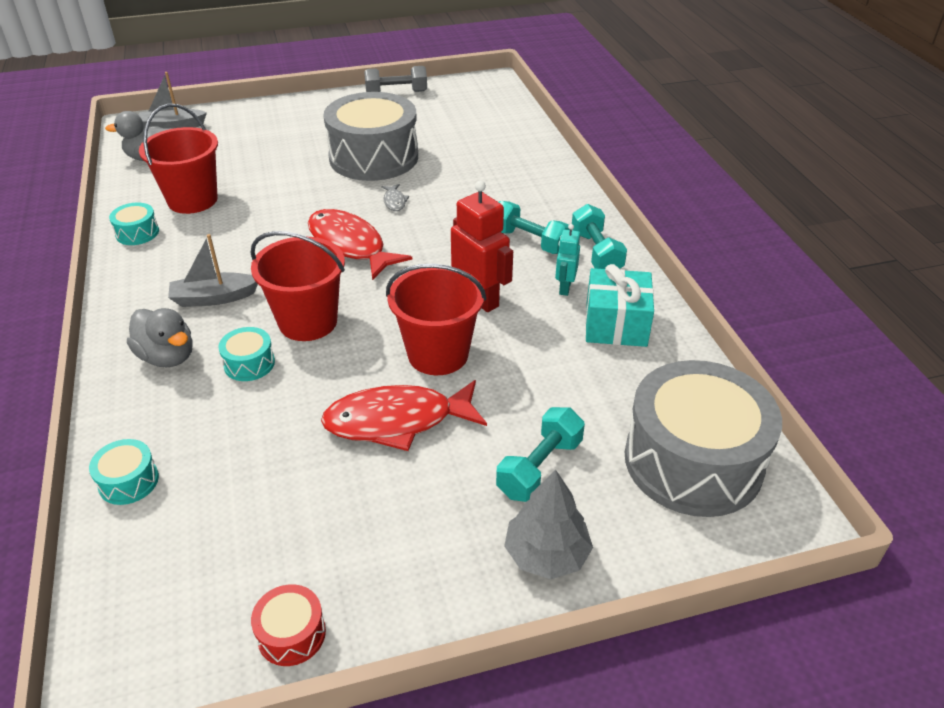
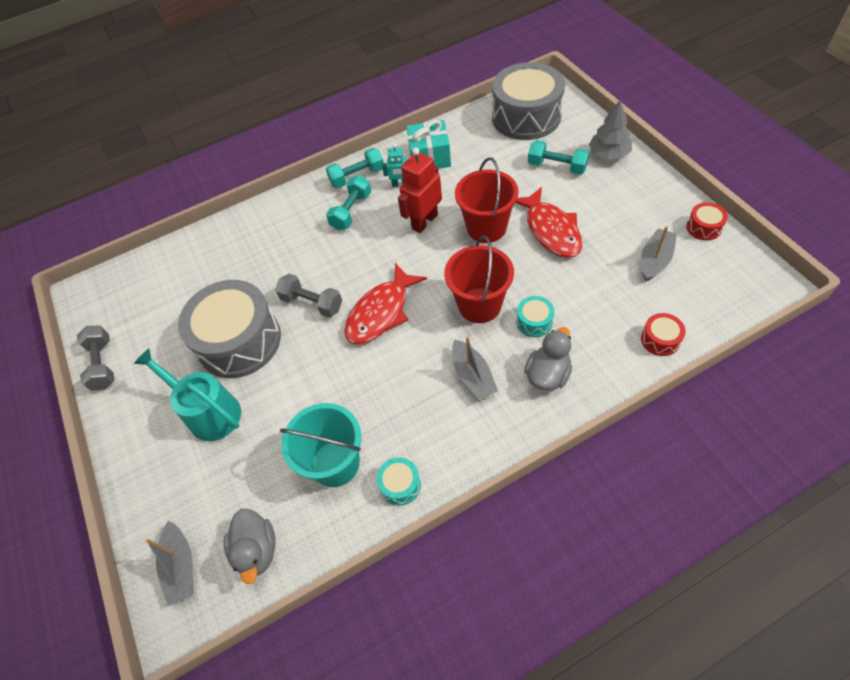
camera: 95 degrees left, 15 degrees up
turquoise drum [89,439,159,505] -> red drum [641,313,686,356]
red bucket [139,104,218,214] -> turquoise bucket [280,403,361,487]
grey fish [381,184,409,211] -> grey dumbbell [275,274,342,317]
none -> turquoise watering can [133,348,241,441]
none -> grey boat [641,226,677,282]

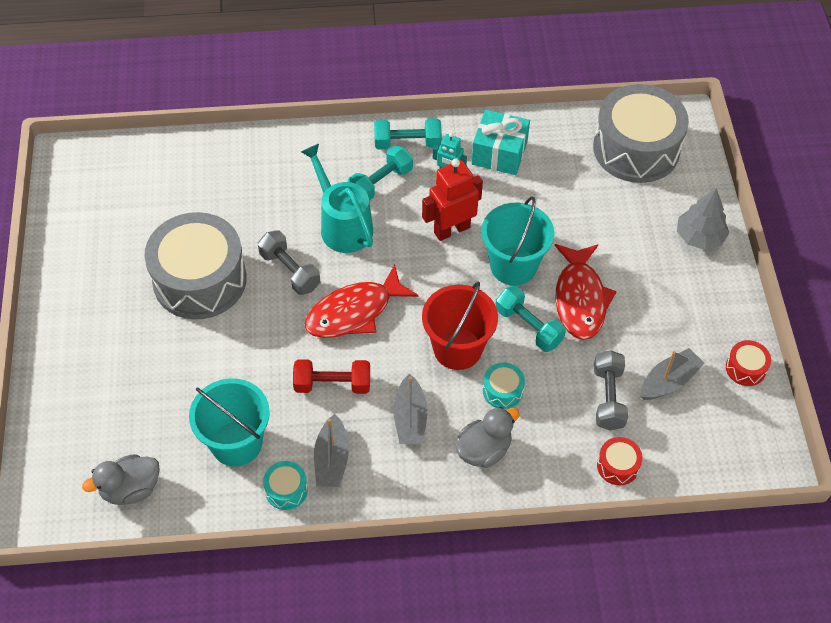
camera: 15 degrees right, 0 degrees up
grey dumbbell [77,326,114,391] -> grey dumbbell moved to [594,350,628,431]
turquoise watering can [133,348,241,441] -> turquoise watering can moved to [301,144,373,253]
grey boat [145,521,193,606] -> grey boat moved to [314,414,349,487]
grey duck [224,509,276,584] -> grey duck turned 60 degrees clockwise [82,454,160,505]
red bucket [455,157,519,243] -> turquoise bucket [481,197,554,286]
turquoise dumbbell [528,140,590,175] -> turquoise dumbbell moved to [495,286,566,352]
none -> red dumbbell [293,359,370,394]

